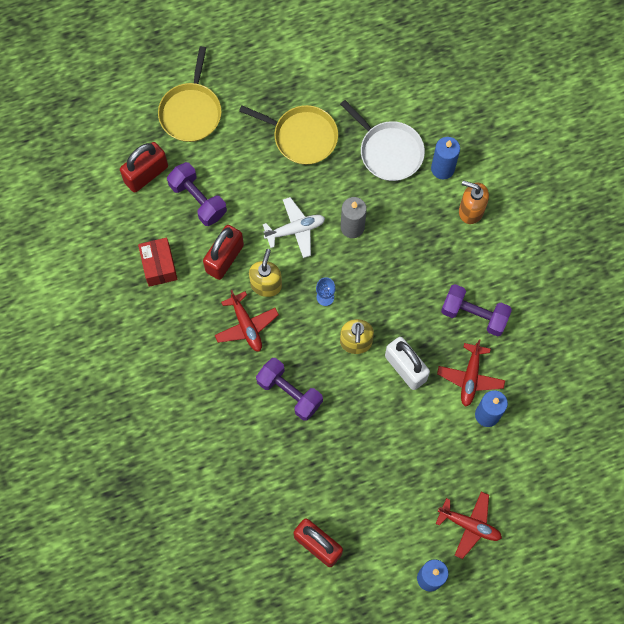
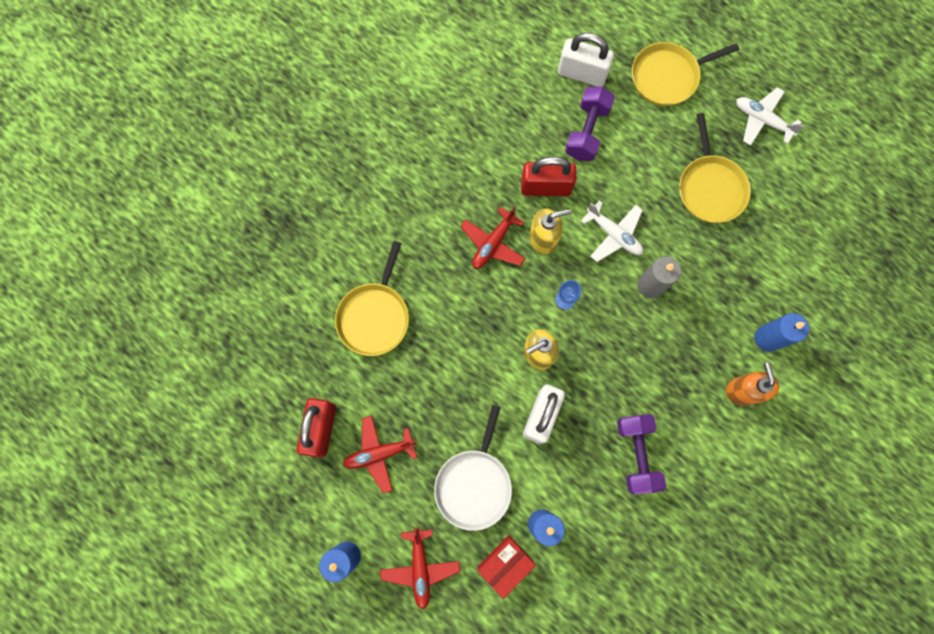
camera: 60 degrees right, 5 degrees up
red padlock [120,142,168,193] -> white padlock [558,33,614,87]
red box [138,238,177,287] -> red box moved to [478,535,536,599]
purple dumbbell [256,358,323,421] -> none
white pan [340,100,425,181] -> white pan moved to [434,405,512,531]
red plane [437,339,505,407] -> red plane moved to [343,415,417,493]
none -> yellow pan [335,241,409,356]
none -> white plane [736,87,805,146]

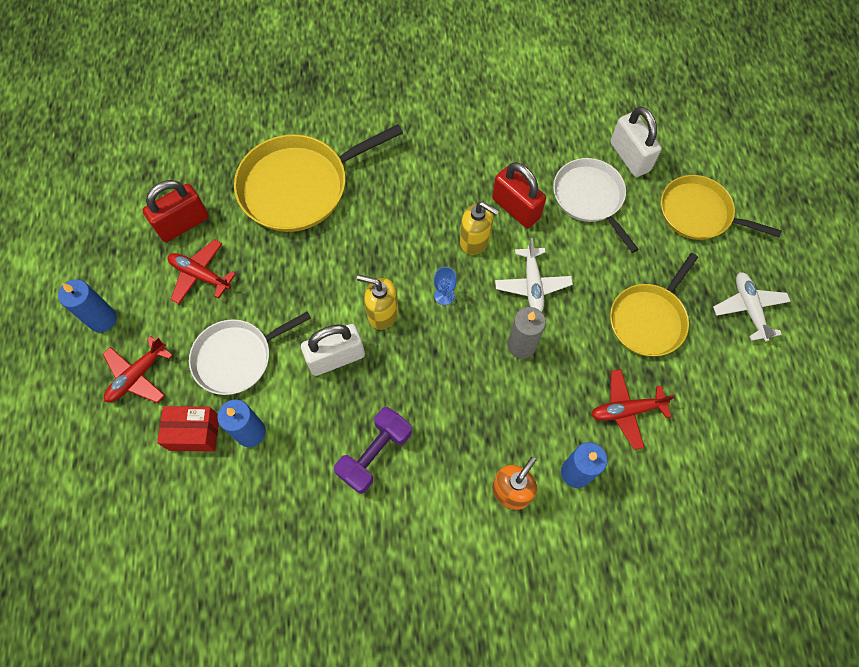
camera: 45 degrees right, 10 degrees down
yellow pan [335,241,409,356] -> yellow pan [234,124,403,232], size x1.53
red plane [460,206,526,269] -> red plane moved to [591,369,676,450]
purple dumbbell [565,87,615,161] -> white pan [553,158,639,253]

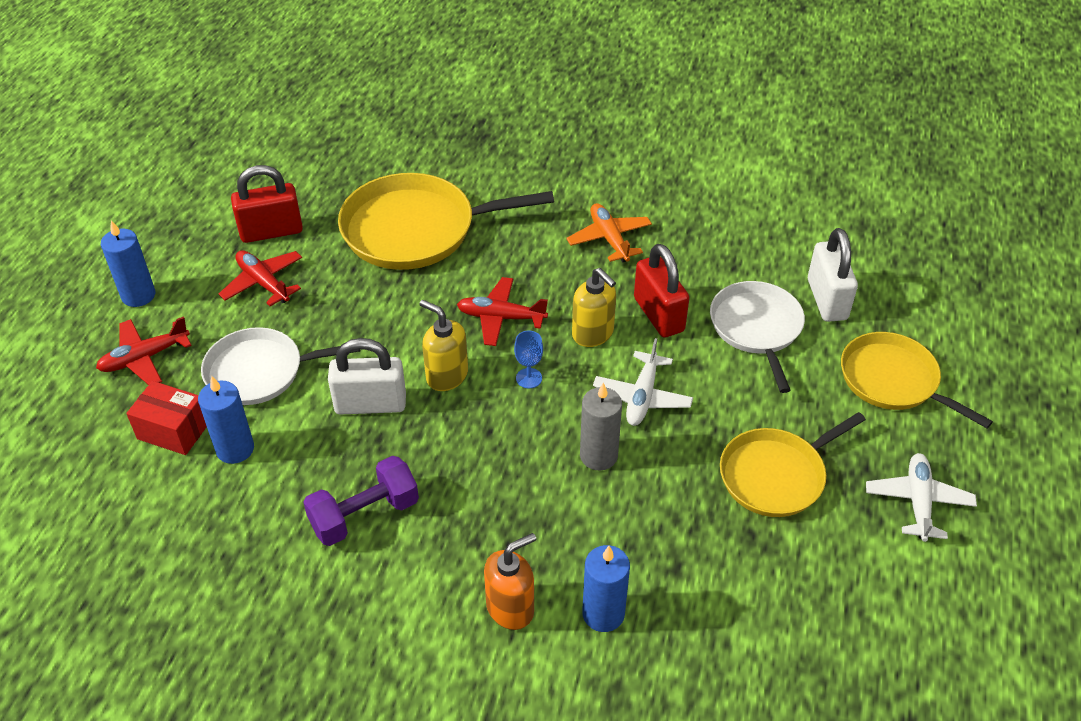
camera: 20 degrees right, 20 degrees down
red plane [591,369,676,450] -> red plane moved to [457,277,548,346]
none -> orange plane [566,203,652,262]

